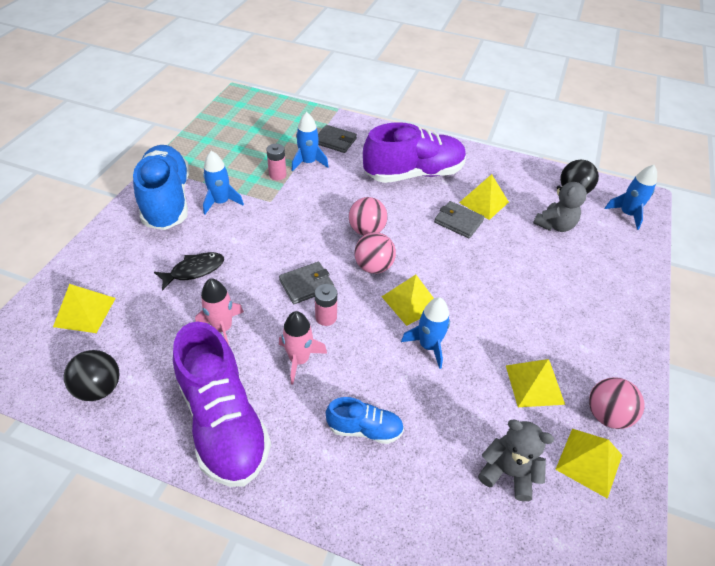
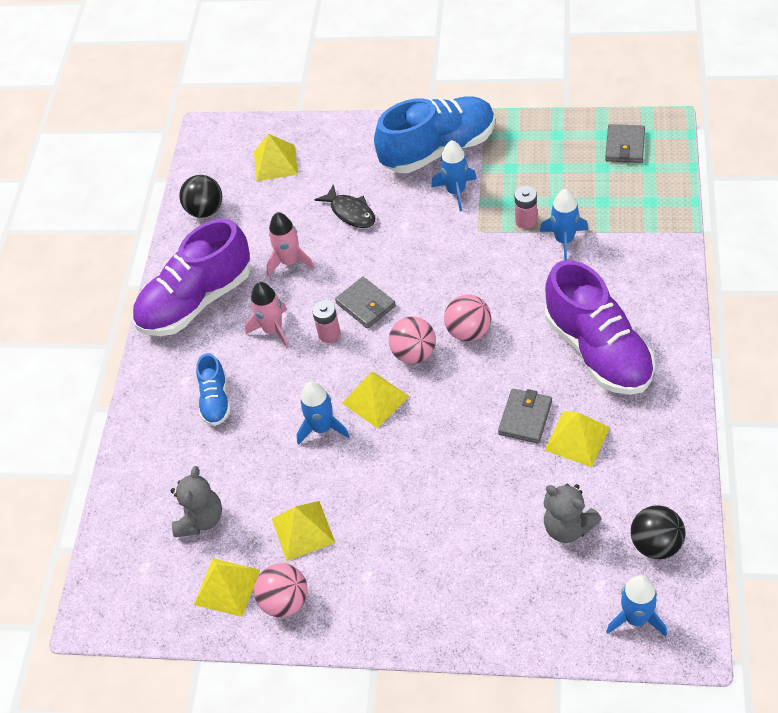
camera: 85 degrees right, 5 degrees up
grey wallet [318,125,357,153] -> grey wallet moved to [605,124,645,163]

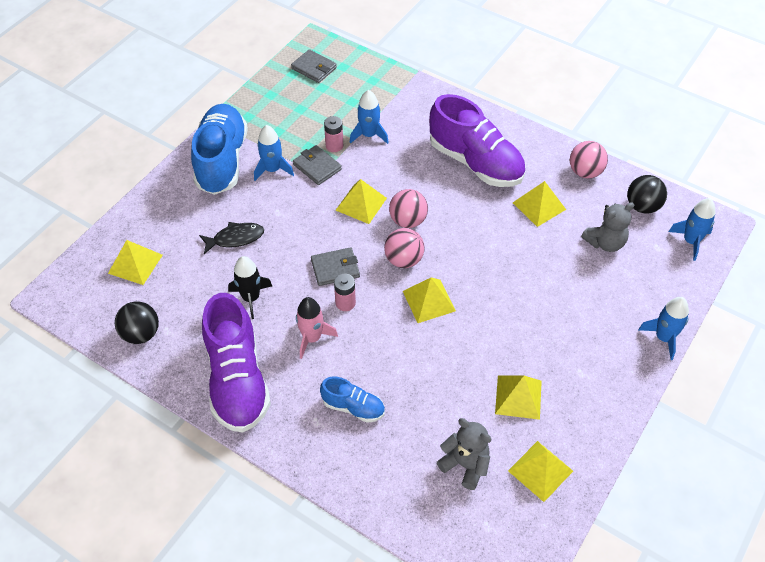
camera: 70 degrees left, 0 degrees up
pink ball [254,563,308,617] -> pink ball moved to [570,141,608,178]
pink rocket [266,212,315,276] -> black rocket [228,256,272,319]
blue rocket [296,381,350,445] -> blue rocket moved to [638,297,689,360]
grey wallet [498,389,552,444] -> grey wallet moved to [293,145,342,185]
purple shoe [545,260,655,395] -> purple shoe turned 45 degrees clockwise [430,94,525,187]
none -> yellow pyramid [336,179,387,224]

